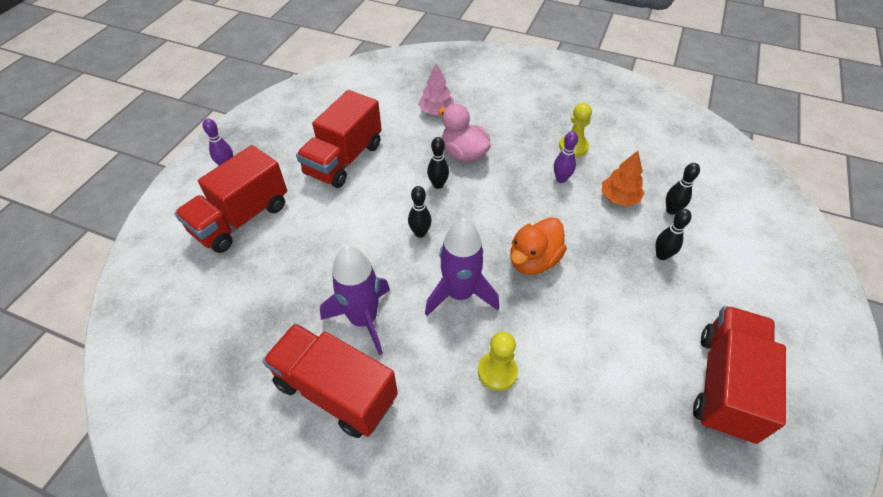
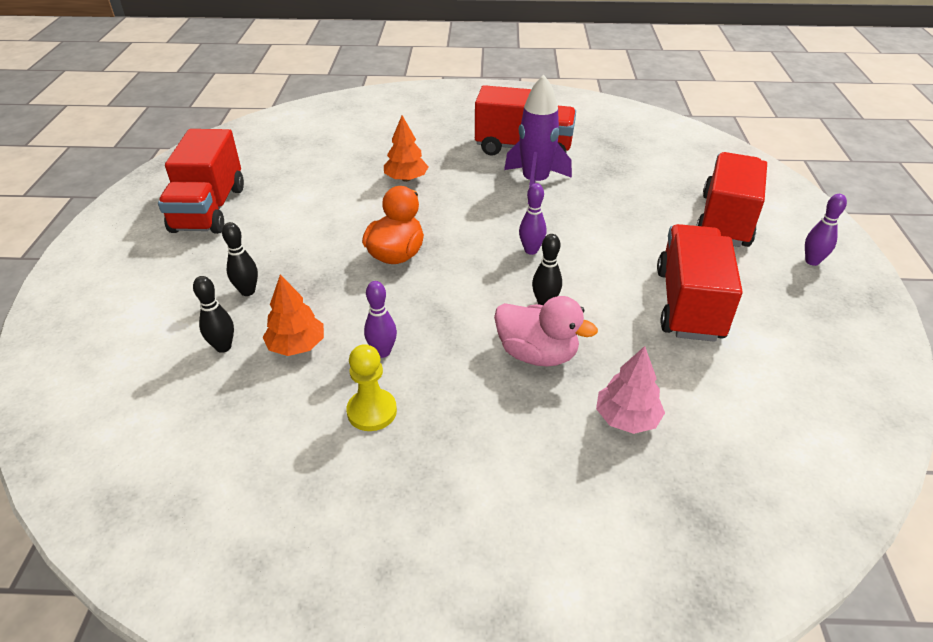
camera: 160 degrees right, 10 degrees down
black bowling pin [408,186,432,238] -> purple bowling pin [519,183,546,255]
purple rocket [425,218,499,316] -> none
yellow pawn [478,332,518,391] -> orange tree [384,115,428,182]

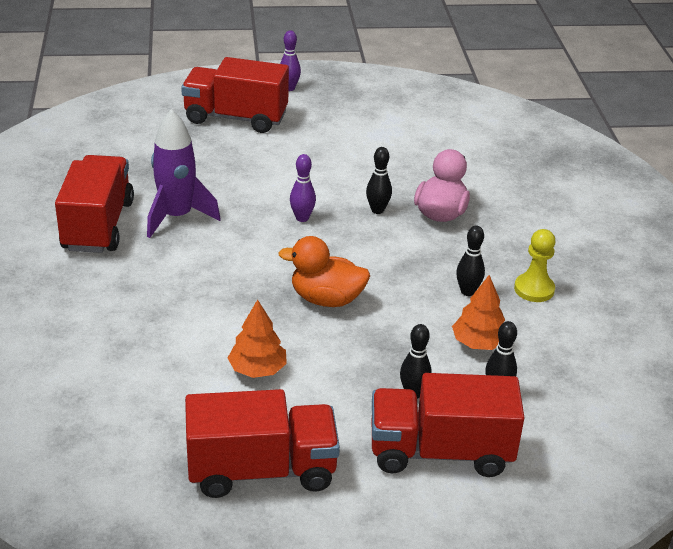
camera: 100 degrees left, 5 degrees down
purple bowling pin [364,281,397,358] -> black bowling pin [456,225,485,296]
orange tree [384,115,428,182] -> orange tree moved to [228,299,287,378]
pink tree [596,346,665,434] -> none
red truck [657,224,743,342] -> red truck moved to [372,373,524,477]

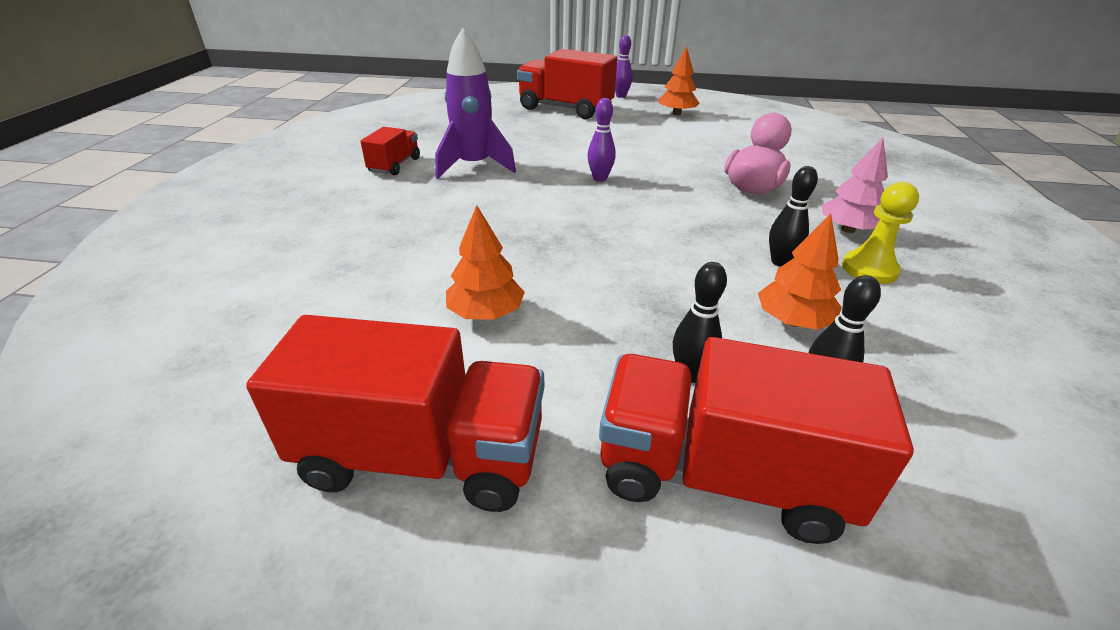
camera: 15 degrees right, 0 degrees up
red truck [55,155,134,253] -> red truck [360,127,420,175], size x0.54
orange duck [278,236,370,307] -> none
black bowling pin [366,147,392,214] -> none
none -> orange tree [659,46,700,115]
none -> pink tree [822,138,888,233]

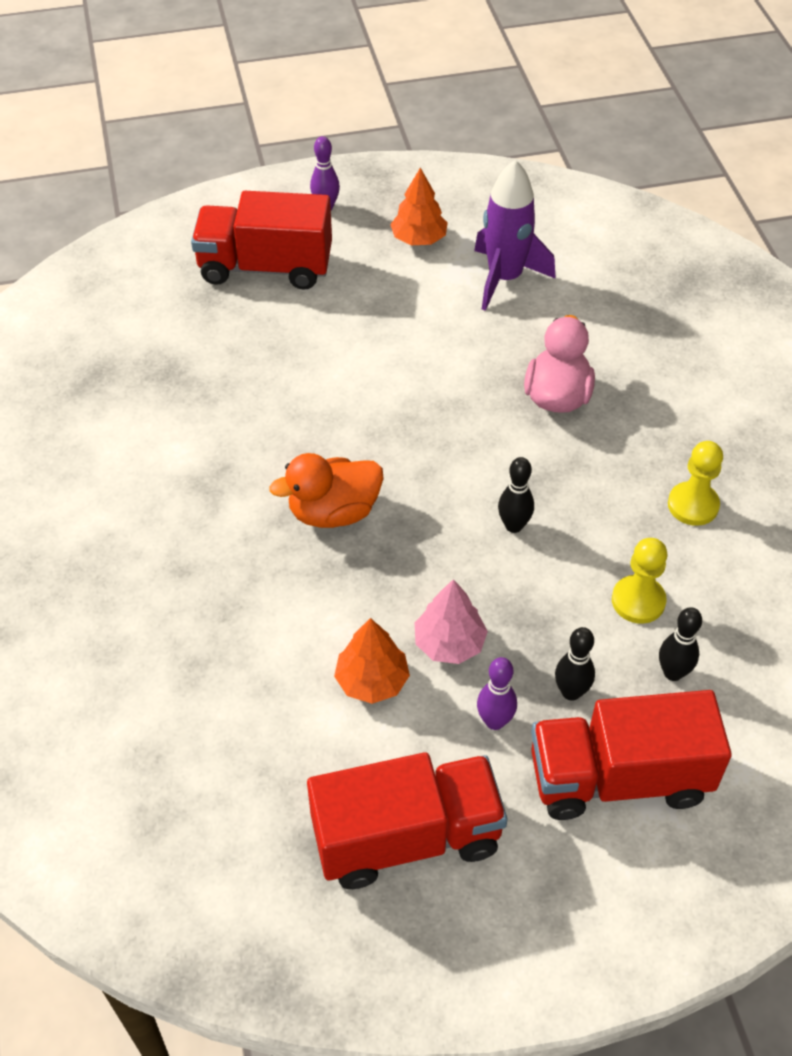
camera: 20 degrees left, 15 degrees up
red truck [360,127,420,175] -> none
purple rocket [435,28,516,179] -> purple rocket moved to [474,160,556,311]
purple bowling pin [587,98,616,182] -> purple bowling pin moved to [477,657,517,730]
orange tree [758,213,841,330] -> yellow pawn [612,538,667,624]
black bowling pin [769,166,818,267] -> black bowling pin moved to [498,457,534,533]
pink tree [822,138,888,233] -> pink tree moved to [415,579,488,664]
none -> orange duck [269,453,384,528]

